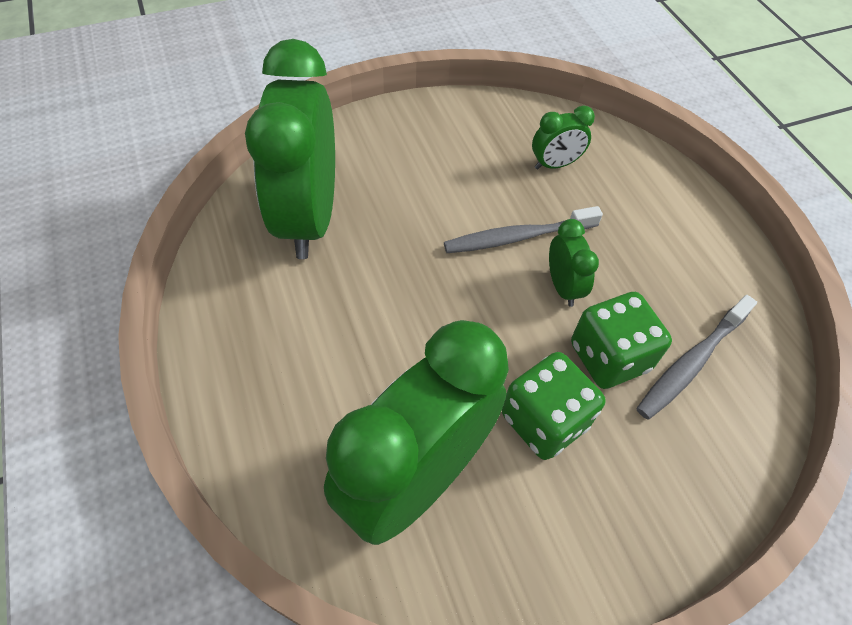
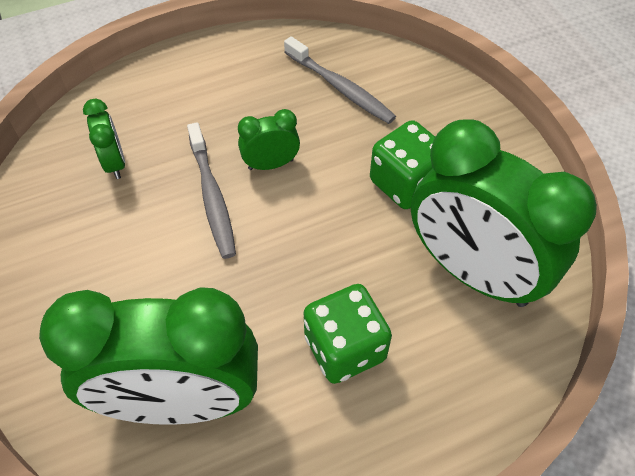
camera: 90 degrees left, 0 degrees up
green dice [571,292,672,389] -> green dice moved to [304,284,392,384]

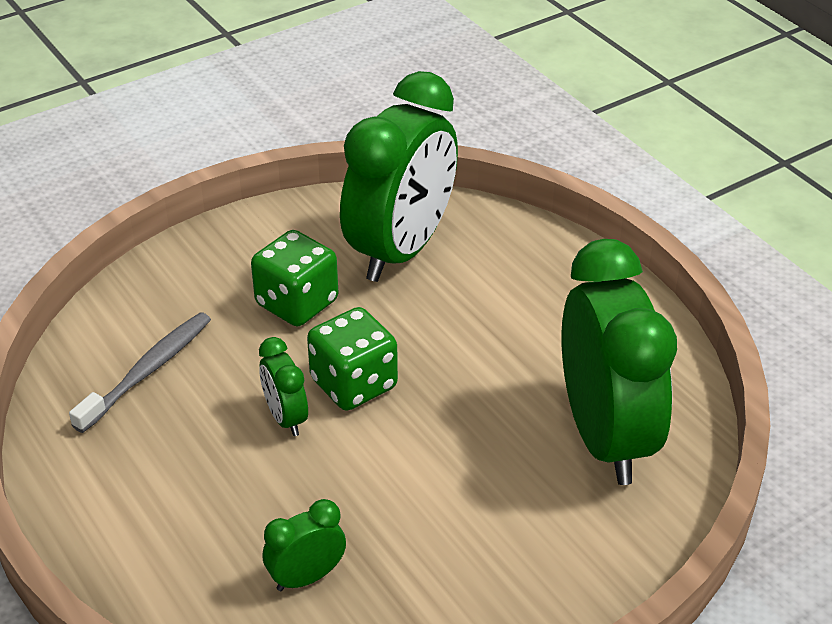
camera: 100 degrees left, 15 degrees down
grey toothbrush [187,122,236,259] -> none
green dice [304,284,392,384] -> green dice moved to [307,307,398,411]

